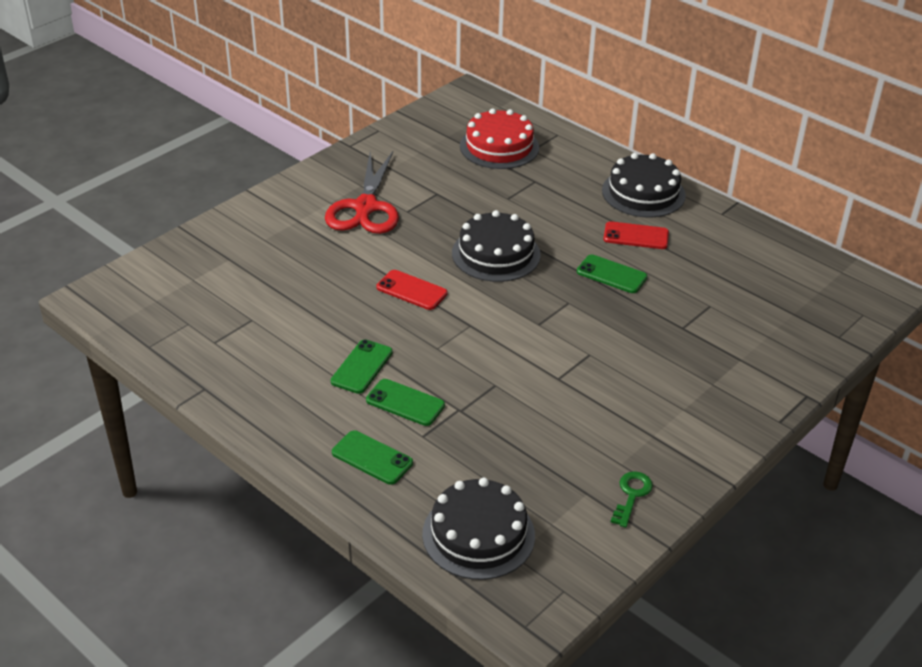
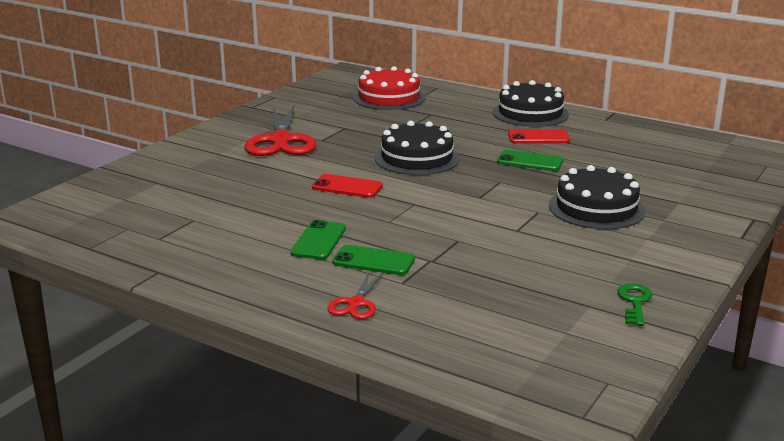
camera: 10 degrees left, 15 degrees down
green phone [332,430,413,485] -> red scissors [328,272,384,319]
black cake [422,478,535,580] -> black cake moved to [549,165,645,229]

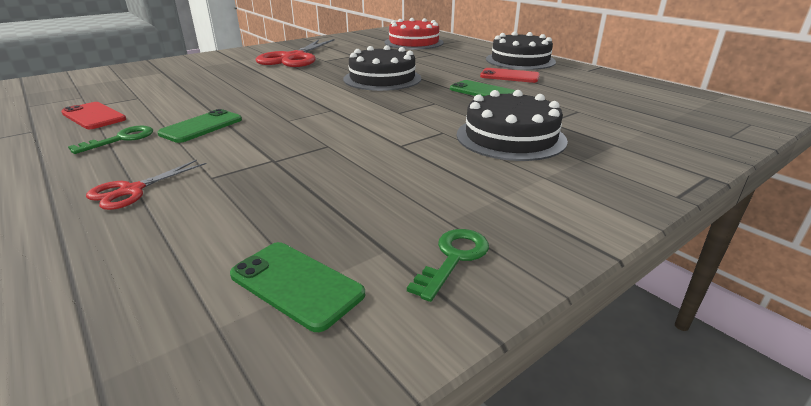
camera: 20 degrees right, 5 degrees up
red phone [312,174,383,198] -> red phone moved to [61,102,126,129]
green phone [332,245,415,275] -> green phone moved to [230,242,365,332]
none -> green key [68,126,153,154]

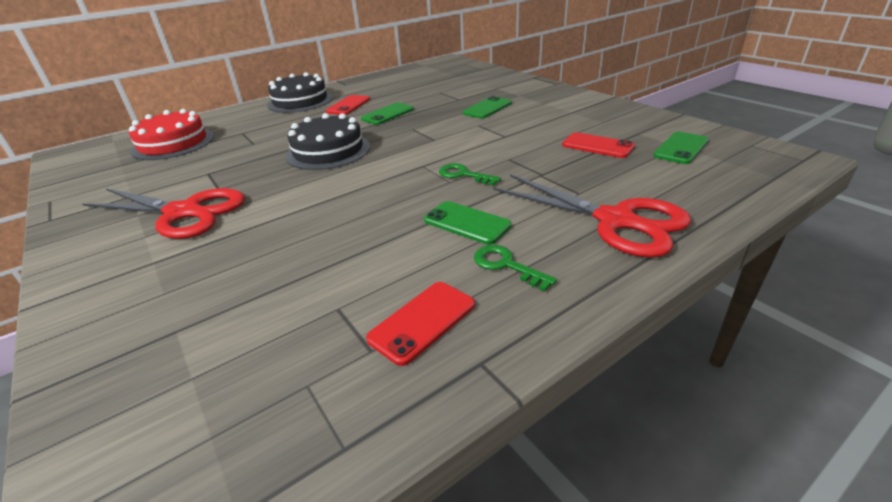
camera: 85 degrees left, 5 degrees up
red scissors [86,160,206,210] -> red scissors [493,174,691,258], size x2.05
green key [407,229,489,302] -> green key moved to [439,163,501,186]
black cake [457,90,568,161] -> green phone [463,96,512,118]
none -> red phone [562,132,635,158]

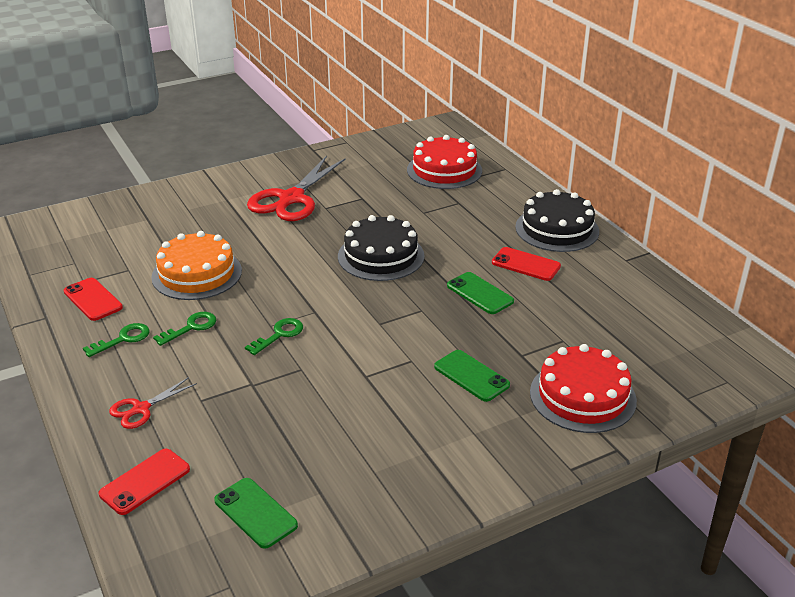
camera: 95 degrees right, 0 degrees up
green phone [424,201,512,244] -> green key [153,312,216,346]
red scissors [493,174,691,258] -> red scissors [109,377,197,429], size x0.49
red phone [562,132,635,158] -> red phone moved to [99,449,190,515]
none -> orange cake [151,231,242,300]
none -> red cake [530,344,637,433]

